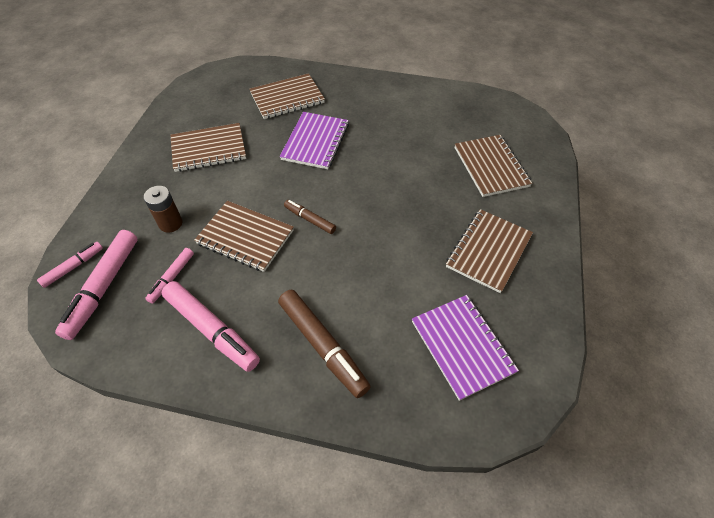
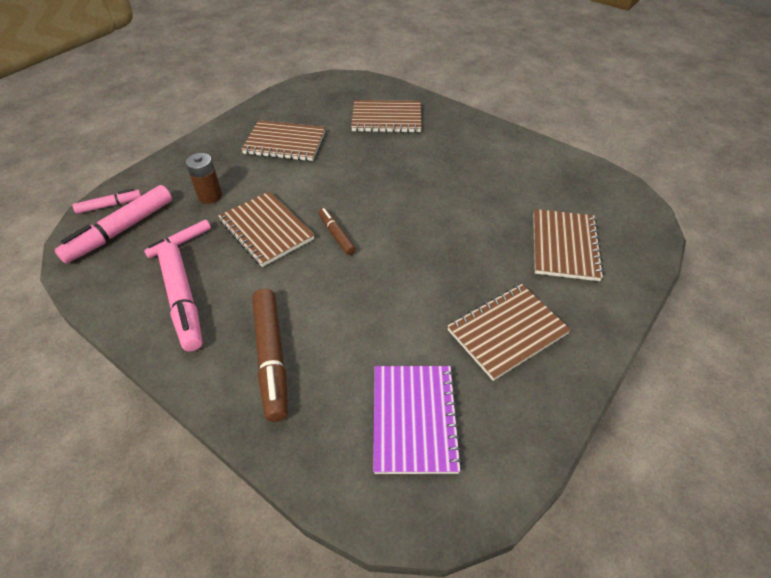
camera: 25 degrees right, 5 degrees down
purple notebook [280,112,349,169] -> none

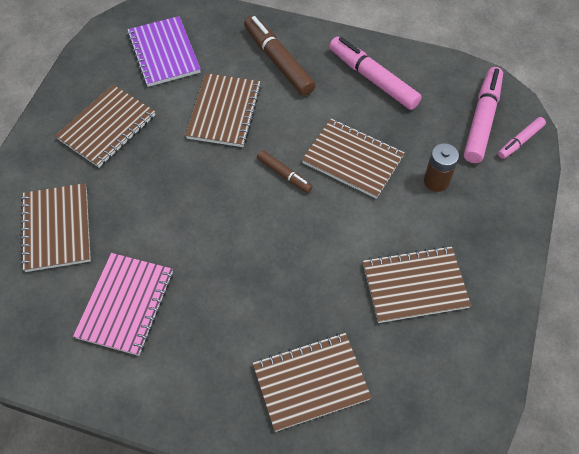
camera: 160 degrees right, 10 degrees up
pink marker [144,220,211,258] -> none
none -> pink notebook [73,253,173,356]
none -> brown notebook [185,73,261,147]

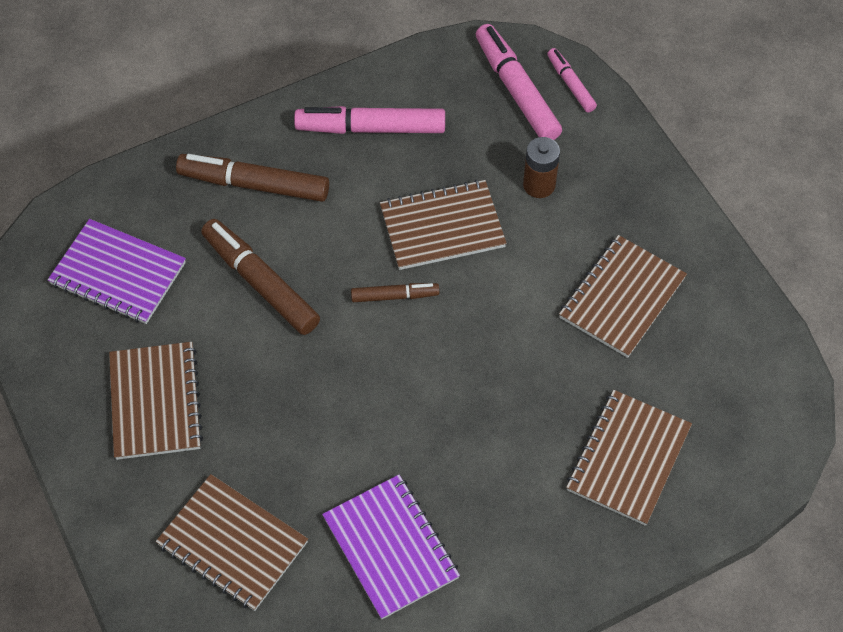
camera: 45 degrees left, 0 degrees up
pink notebook [73,253,173,356] -> purple notebook [322,475,460,620]
brown notebook [185,73,261,147] -> brown marker [201,219,320,335]
pink marker [498,117,546,159] -> pink marker turned 150 degrees clockwise [547,48,597,112]

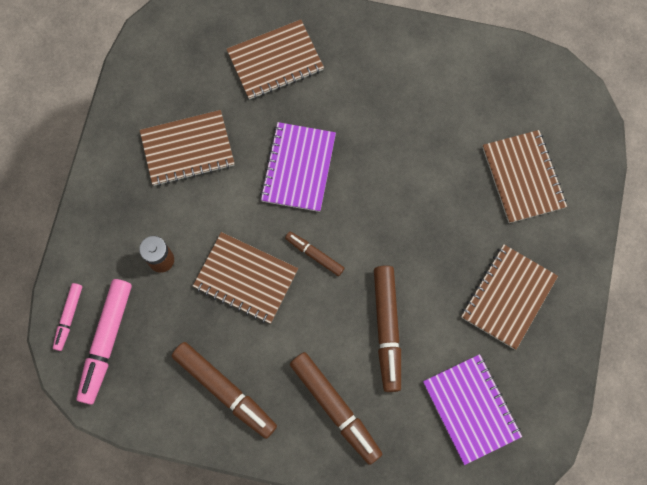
camera: 140 degrees left, 15 degrees up
pink marker [294,106,445,134] -> brown marker [172,342,277,439]
purple notebook [322,475,460,620] -> purple notebook moved to [260,122,336,212]

